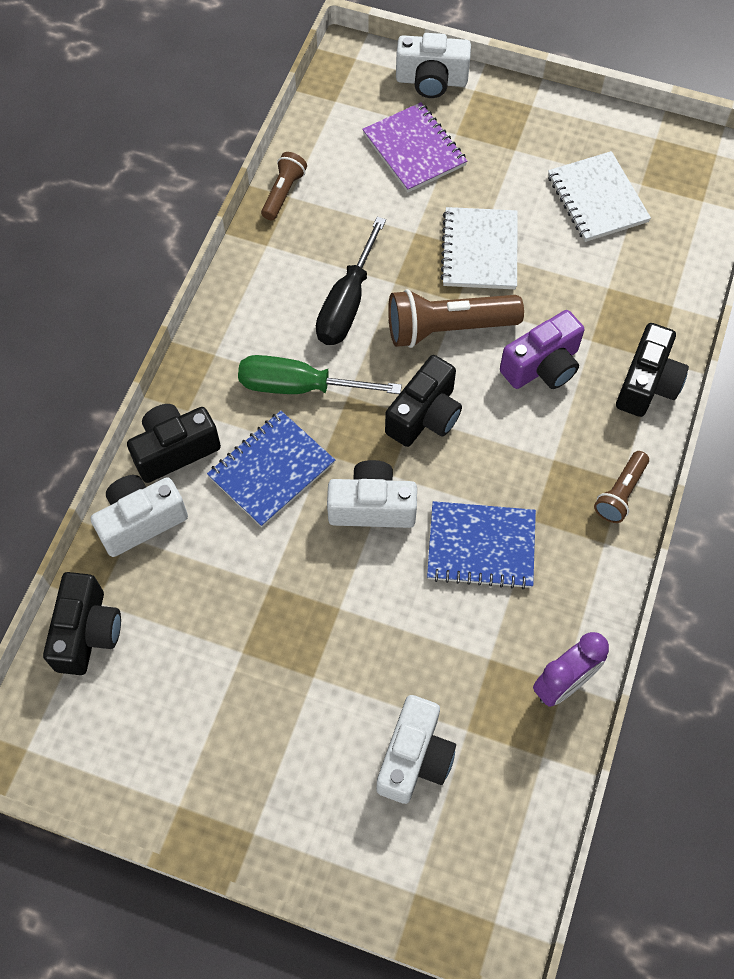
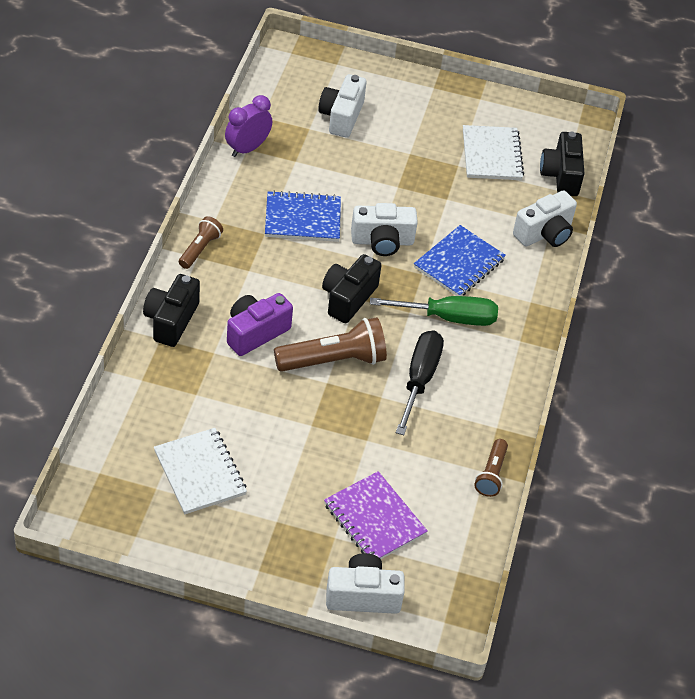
camera: 170 degrees right, 15 degrees down
black camera [127,404,221,483] -> none
white notebook [440,207,518,289] -> white notebook moved to [463,125,524,180]

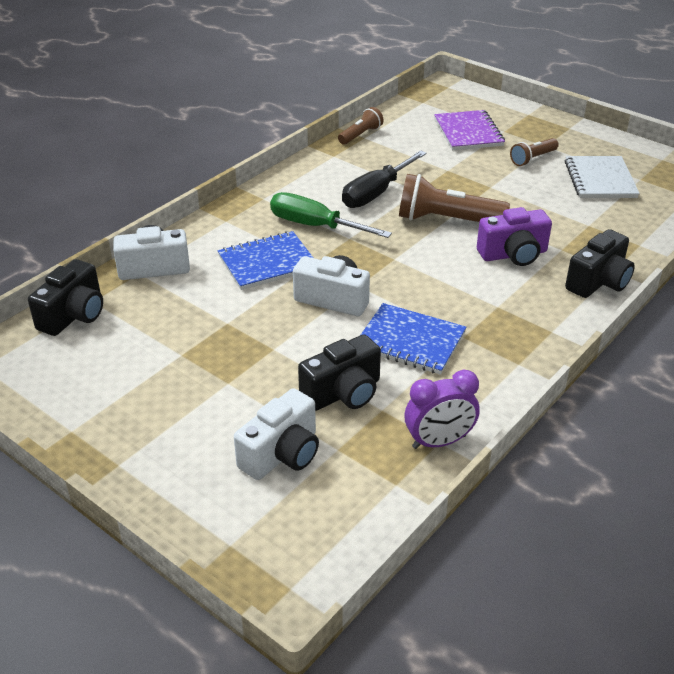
camera: 150 degrees left, 10 degrees down
brown flashlight [179,216,223,269] -> brown flashlight moved to [510,138,559,166]
black camera [322,254,382,323] -> black camera moved to [298,334,381,411]
white camera [326,553,405,614] -> none
white notebook [463,125,524,180] -> none

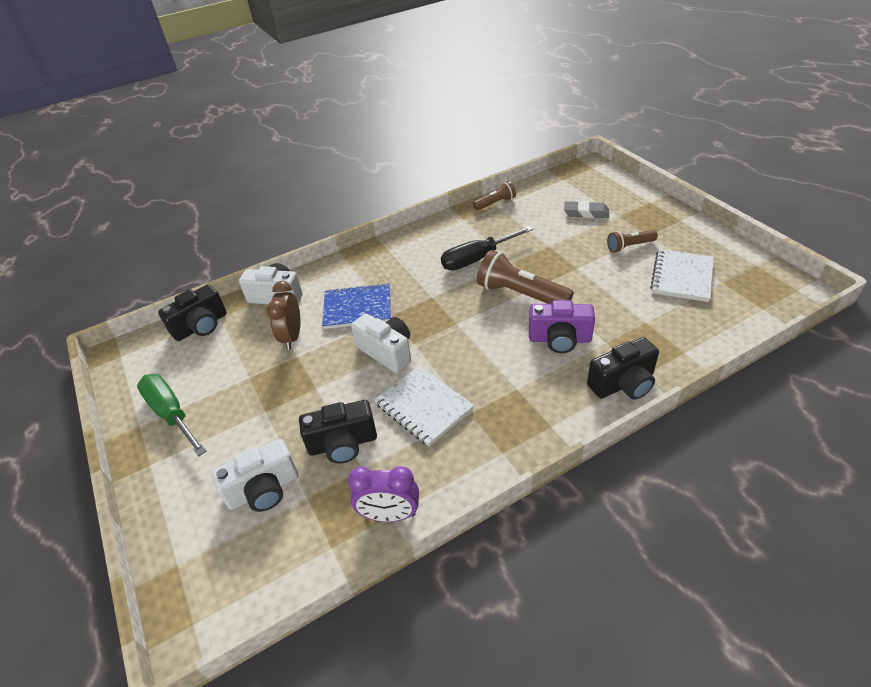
camera: 25 degrees right, 5 degrees up
green screwdriver [270,192,392,238] -> green screwdriver moved to [137,374,207,456]
blue notebook [361,303,466,375] -> white notebook [374,366,474,447]
purple notebook [434,110,505,150] -> grey eraser [564,201,609,218]
none -> brown clock [266,281,301,350]

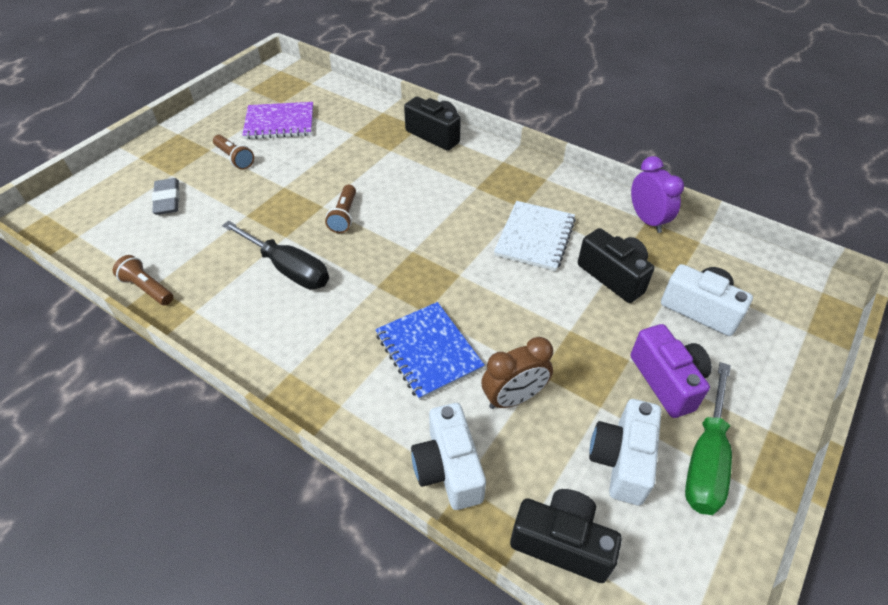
camera: 120 degrees left, 5 degrees up
white camera [351,314,411,373] -> white camera moved to [589,399,661,505]
brown flashlight [477,250,574,304] -> brown flashlight [325,185,356,233], size x0.56
purple camera [529,300,595,353] -> purple camera moved to [631,324,712,418]
white notebook [650,249,714,302] -> purple notebook [242,102,313,139]

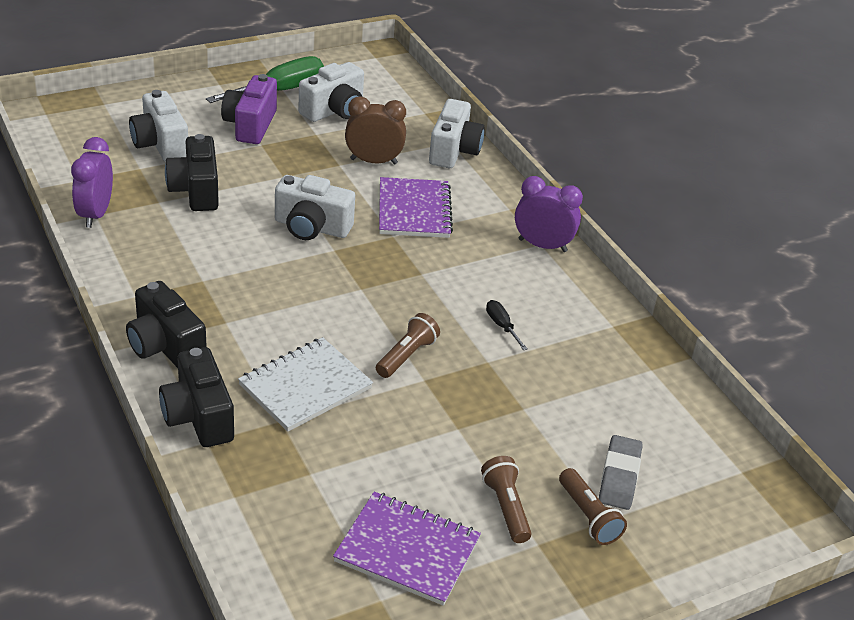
camera: 155 degrees left, 10 degrees down
brown flashlight [113,255,173,305] -> brown flashlight moved to [559,468,627,545]
black screwdriver [222,221,329,289] -> black screwdriver [486,300,528,350], size x0.46
blue notebook [375,302,485,400] -> purple notebook [379,177,453,238]
white notebook [494,201,576,271] -> white notebook moved to [238,337,373,432]
black camera [510,489,622,583] -> black camera moved to [126,281,207,368]
none -> white camera [275,175,355,240]
none -> purple clock [515,176,583,252]

